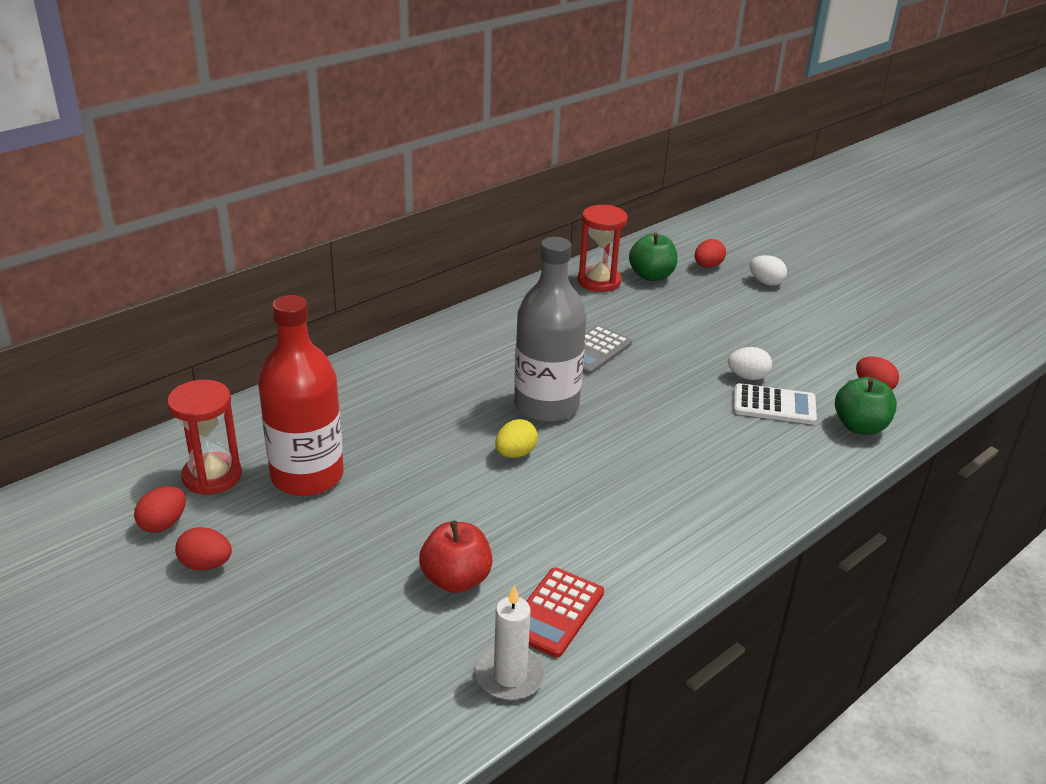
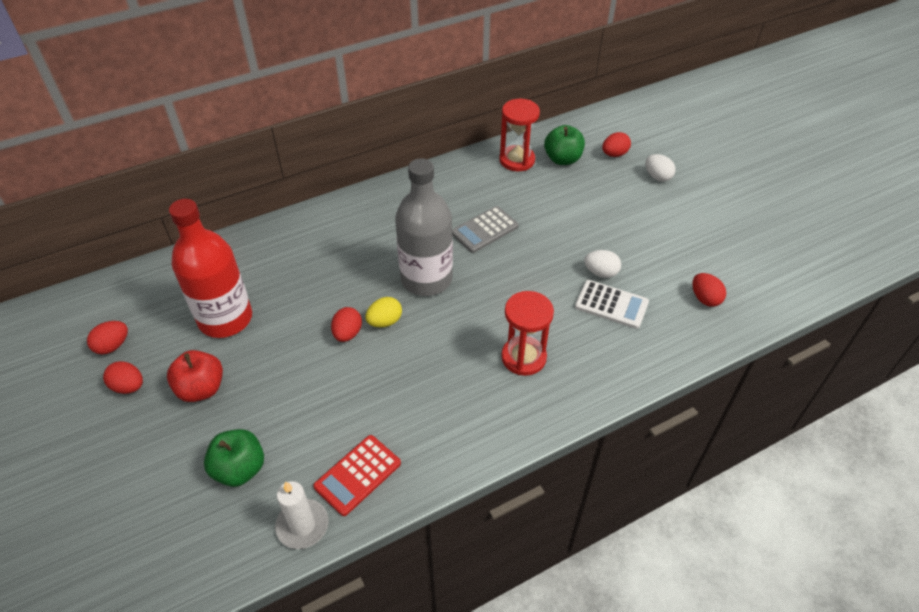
camera: 15 degrees right, 15 degrees up
red hourglass [167,380,242,495] -> red hourglass moved to [501,291,554,376]
red apple [419,521,492,593] -> red apple moved to [167,350,223,402]
green apple [835,377,897,435] -> green apple moved to [204,429,264,487]
none -> red egg [331,307,362,342]

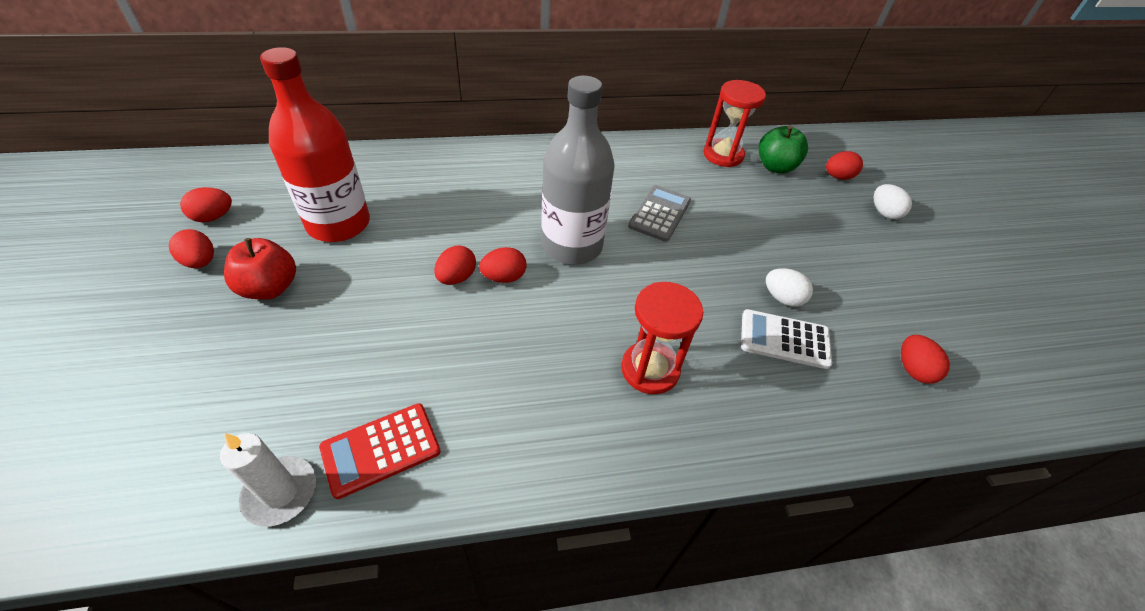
camera: 15 degrees right, 0 degrees up
green apple [204,429,264,487] -> none
yellow egg [366,297,402,327] -> red egg [479,247,527,283]
grey calculator [452,206,519,253] -> grey calculator turned 135 degrees clockwise [628,185,691,242]
white calculator [575,280,649,329] -> white calculator turned 150 degrees clockwise [741,309,832,369]

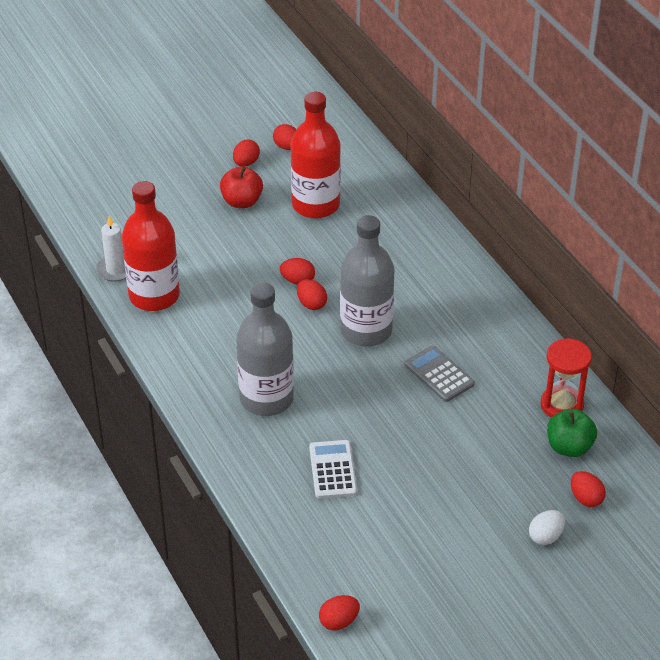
camera: 75 degrees right, 5 degrees down
red calculator [319,403,441,499] -> red bottle [122,181,180,311]
red hourglass [621,282,703,394] -> grey bottle [236,283,294,416]
grey calculator [628,185,691,242] -> grey calculator turned 135 degrees counterclockwise [404,346,475,402]
white egg [766,268,813,307] -> none
red egg [901,335,950,383] -> red egg moved to [319,595,360,630]

